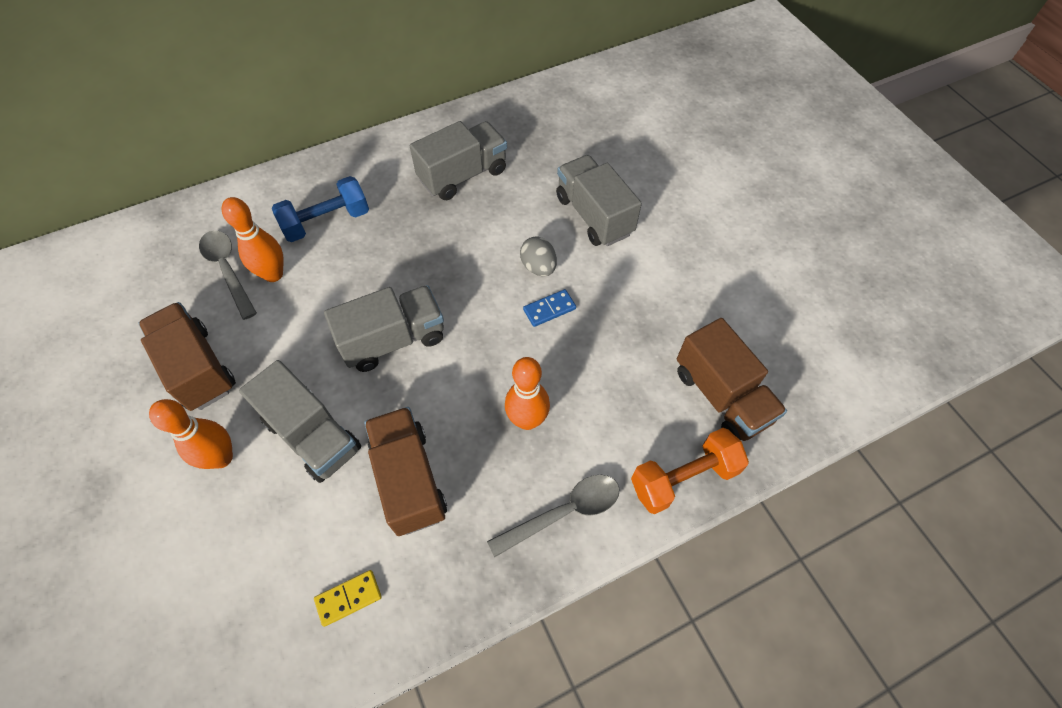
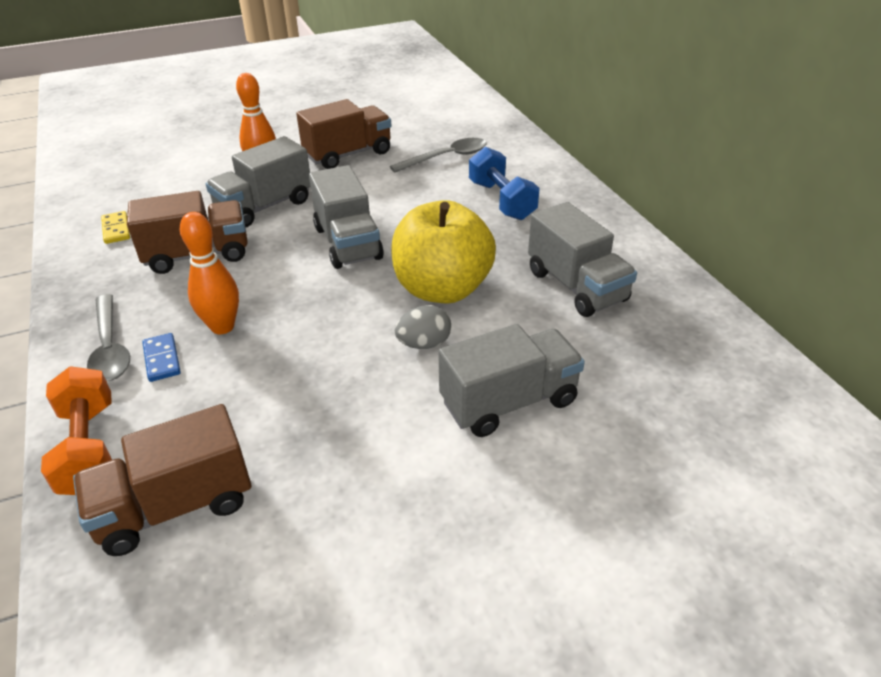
camera: 95 degrees right, 20 degrees down
orange bowling pin [222,197,284,282] -> none
blue domino [523,289,576,327] -> blue domino moved to [142,333,181,382]
none -> yellow apple [391,200,496,304]

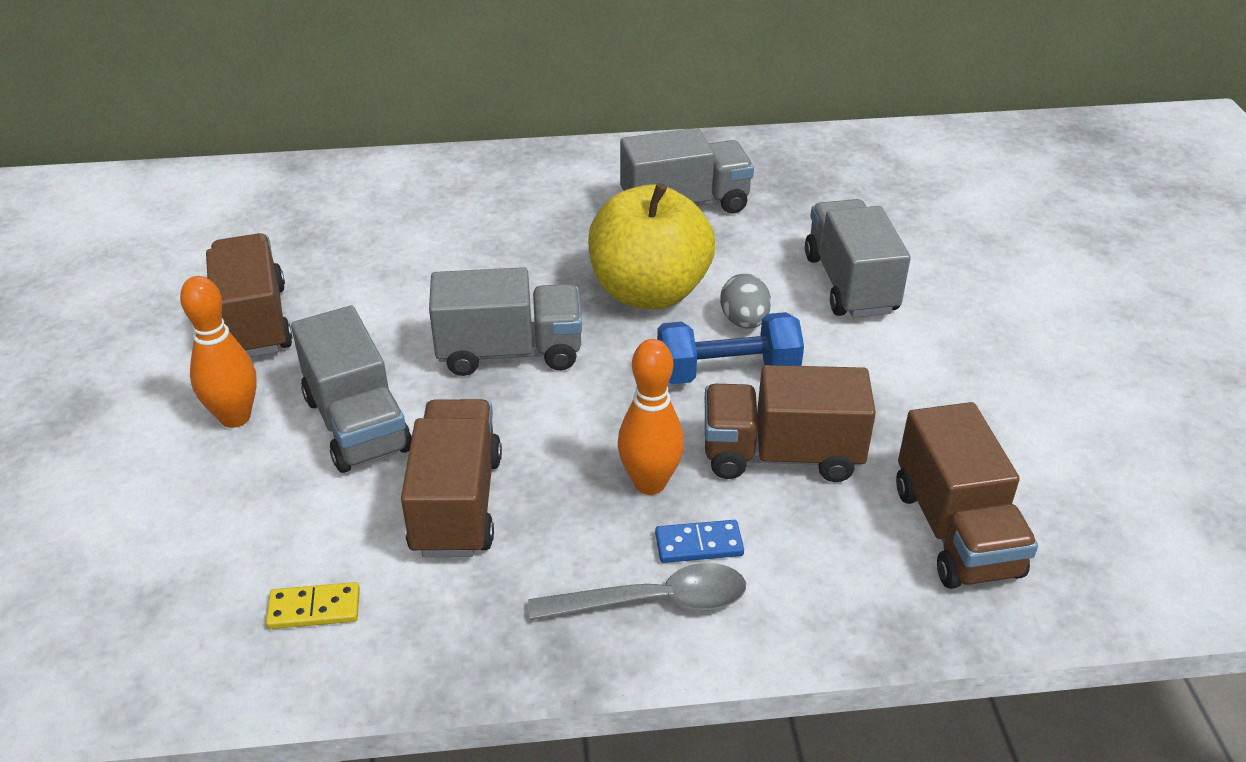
camera: 75 degrees left, 0 degrees up
orange dumbbell [41,366,112,495] -> none
grey spoon [390,138,487,173] -> none
blue dumbbell [469,147,540,220] -> blue dumbbell moved to [657,312,804,384]
none -> brown truck [705,365,876,482]

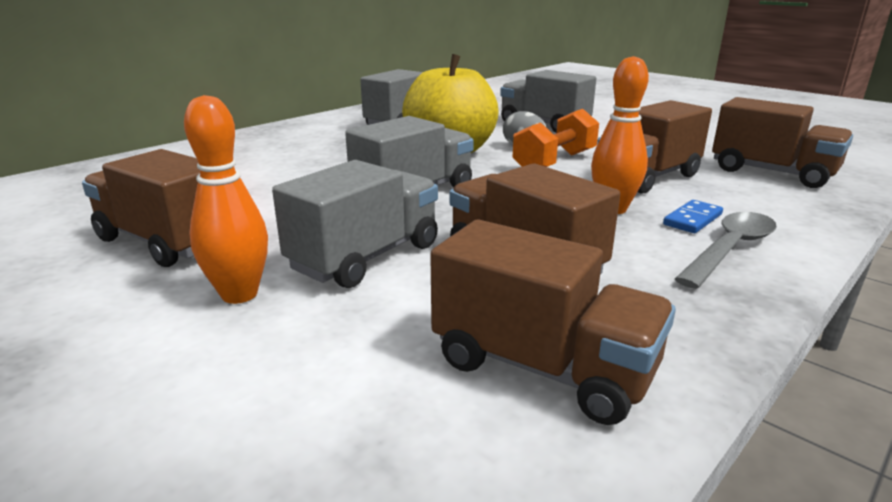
camera: 40 degrees left, 15 degrees down
yellow domino [266,582,360,629] -> brown truck [430,220,676,425]
grey truck [291,306,412,473] -> grey truck turned 75 degrees counterclockwise [272,160,438,288]
blue dumbbell [657,312,804,384] -> orange dumbbell [512,109,599,167]

